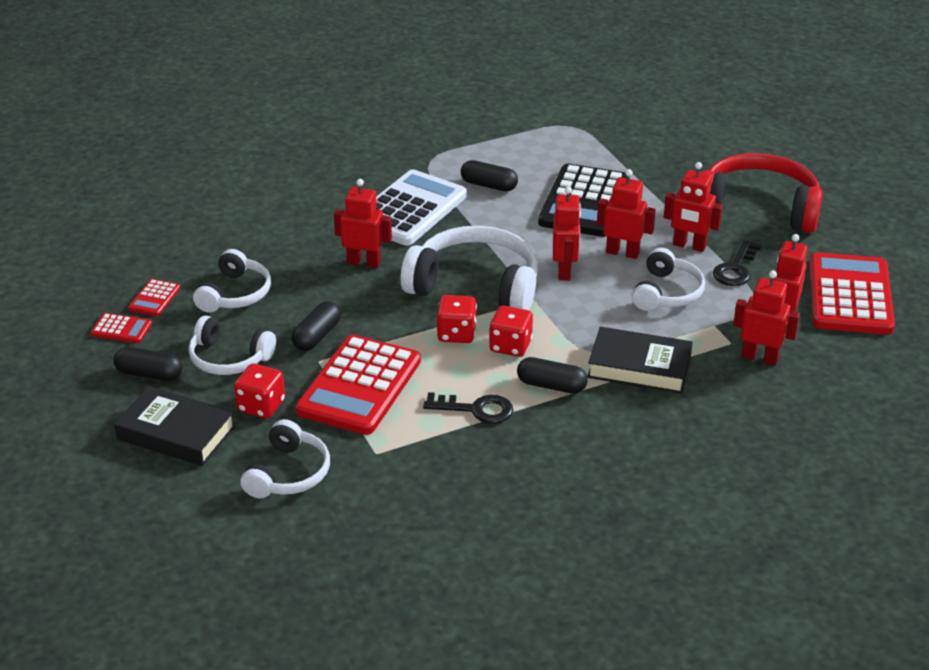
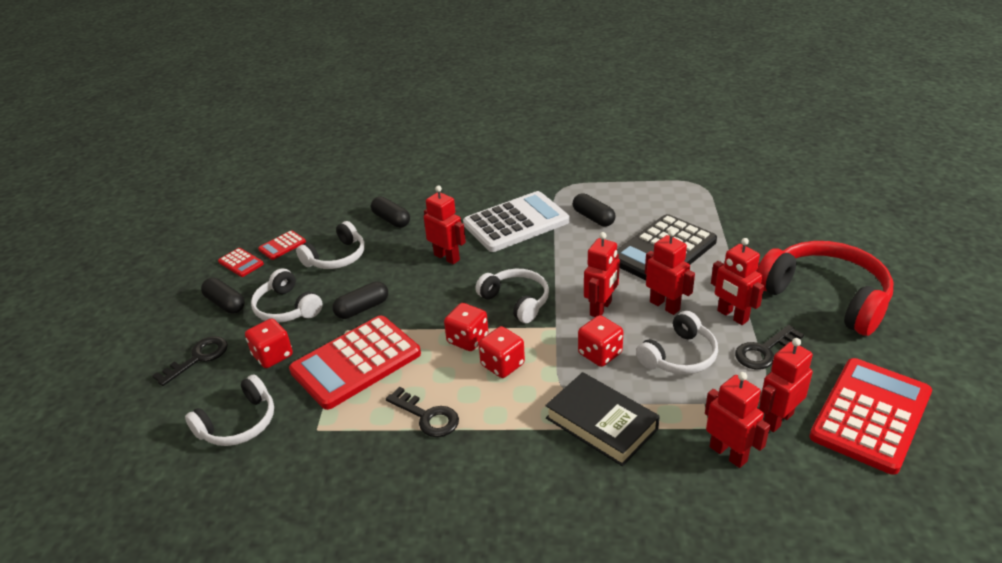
camera: 30 degrees right, 0 degrees up
black book [114,386,236,466] -> black key [152,336,228,386]
white headphones [401,226,538,310] -> white headphones [475,269,549,323], size x0.59
black capsule [517,357,588,394] -> black capsule moved to [371,197,410,228]
none -> red dice [578,315,623,367]

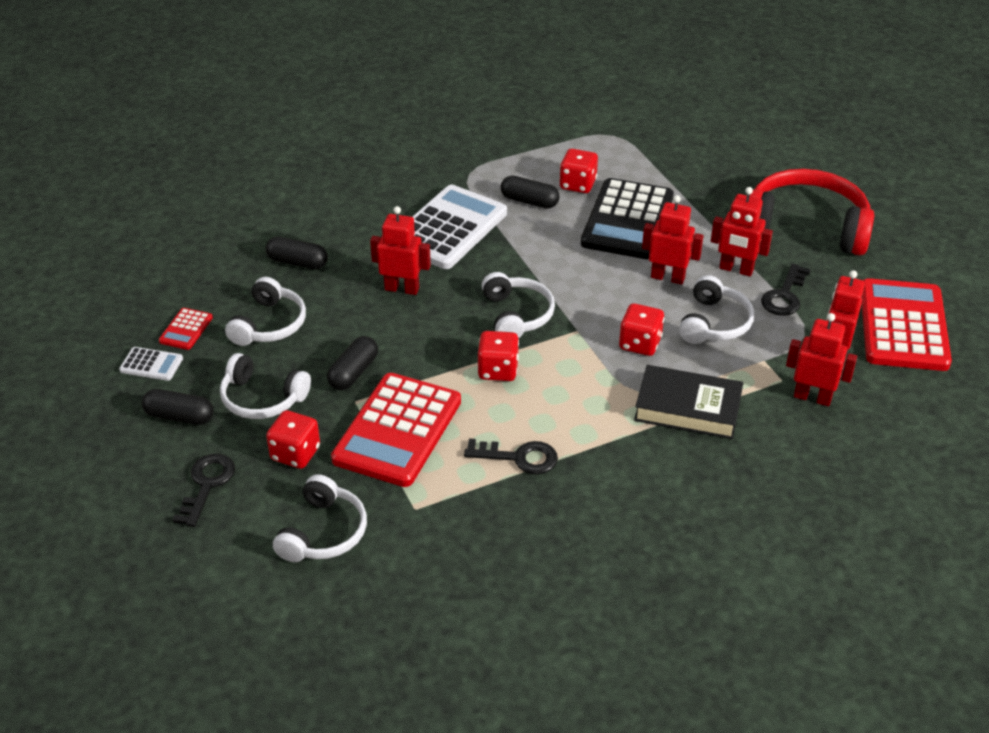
camera: 30 degrees left, 5 degrees up
red calculator [218,248,264,277] -> white calculator [119,347,183,381]
white headphones [475,269,549,323] -> white headphones turned 60 degrees clockwise [482,272,555,339]
red dice [479,326,525,378] -> red dice moved to [559,149,598,193]
red robot [584,232,620,317] -> none

